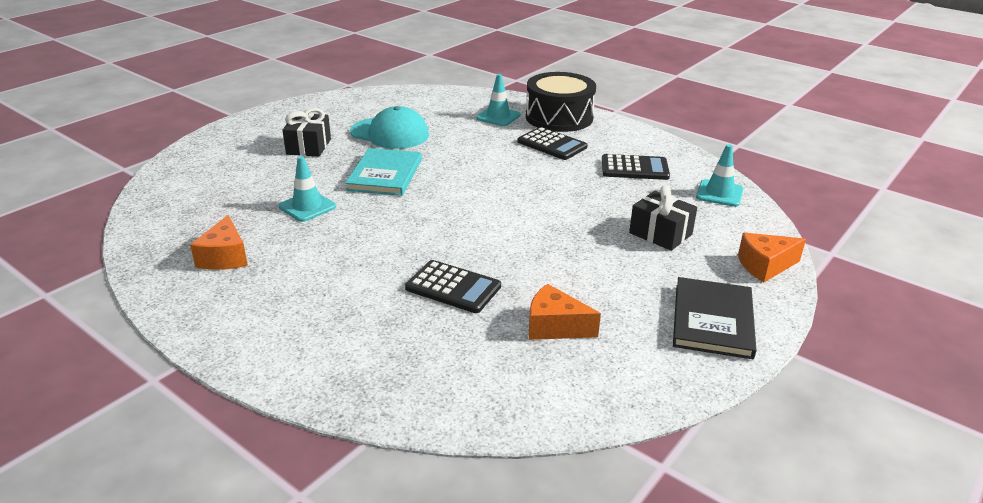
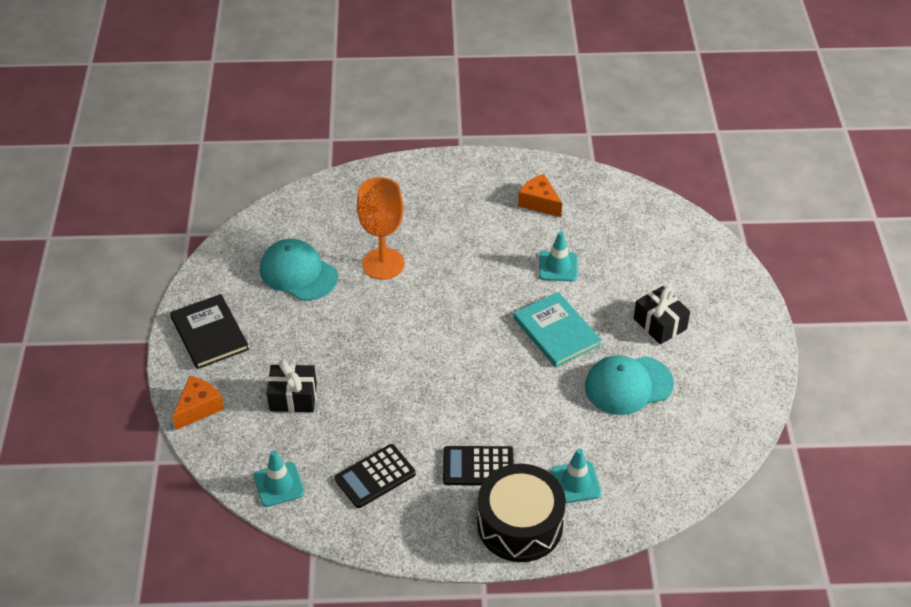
camera: 140 degrees right, 15 degrees up
black calculator [405,260,501,313] -> orange goblet [357,177,405,280]
orange cheese [529,284,601,340] -> turquoise cap [260,239,338,301]

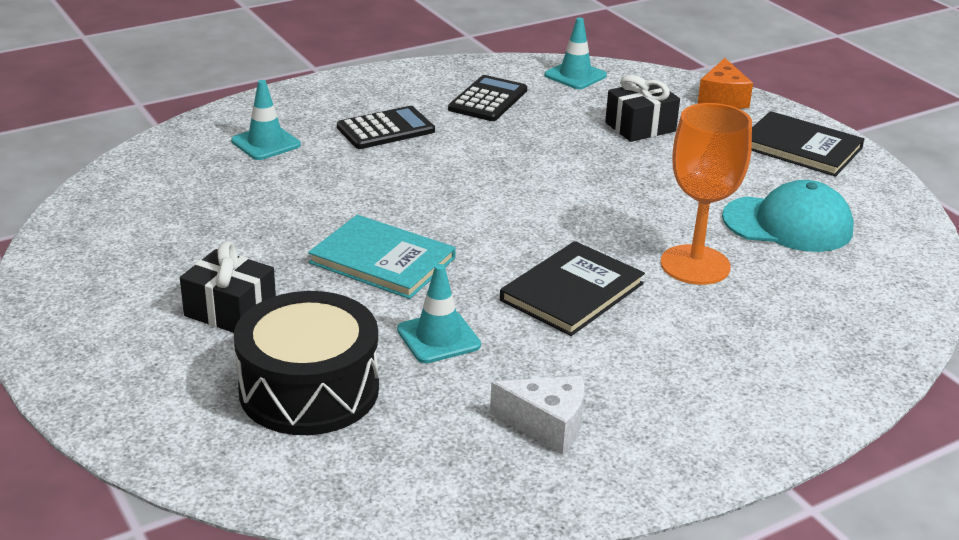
camera: 150 degrees right, 15 degrees down
black drum [477,464,566,562] -> black drum moved to [234,291,379,435]
orange cheese [518,174,562,217] -> white cheese [490,376,584,455]
turquoise cap [585,355,674,415] -> none
none -> black book [500,241,645,336]

